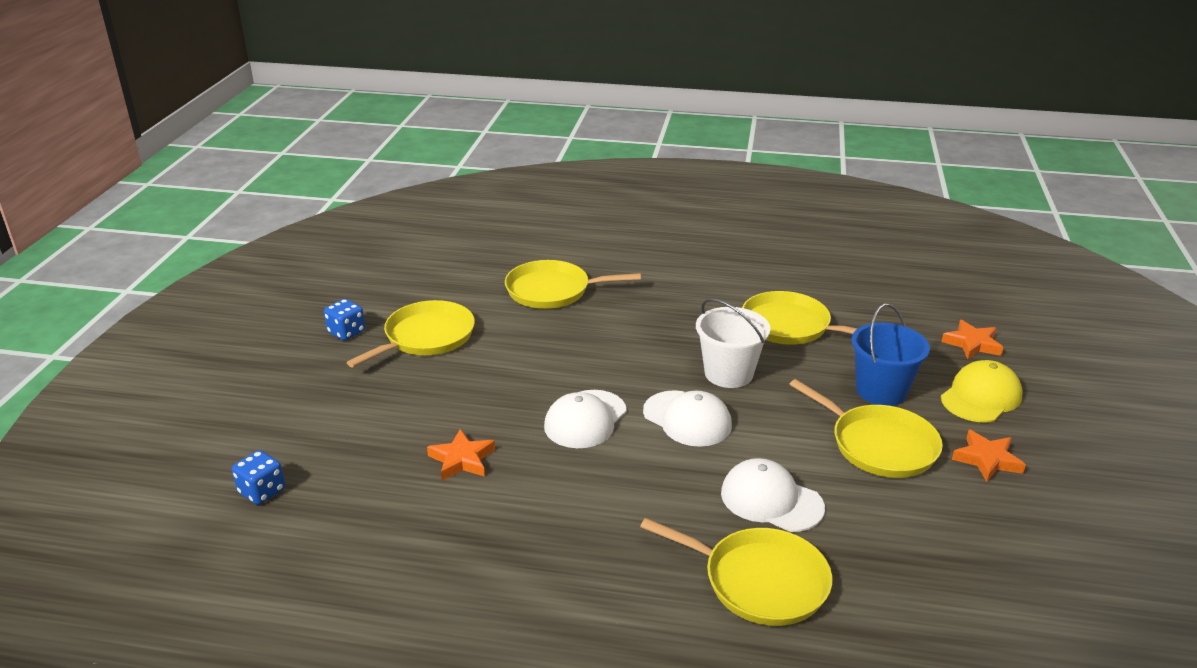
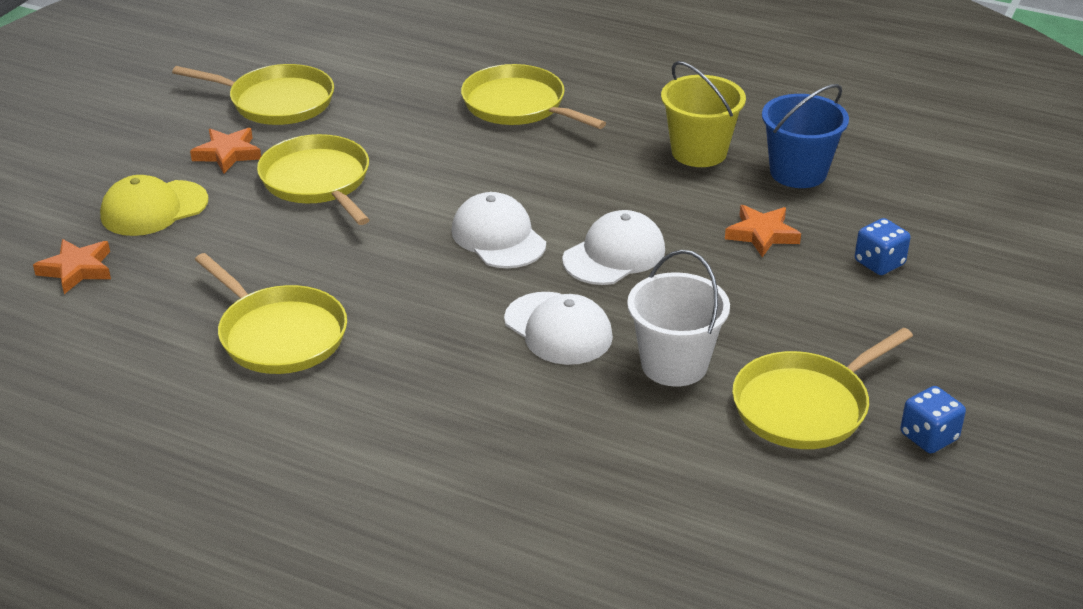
camera: 165 degrees left, 5 degrees up
blue dice [232,450,285,505] -> blue dice moved to [855,218,911,275]
yellow pan [505,260,641,309] -> yellow pan moved to [172,64,334,125]
white bucket [696,298,770,388] -> white bucket moved to [627,250,730,387]
white cap [721,458,825,532] -> white cap moved to [504,292,613,365]
blue bucket [851,303,930,406] -> blue bucket moved to [762,84,849,188]
none -> yellow bucket [661,61,746,167]

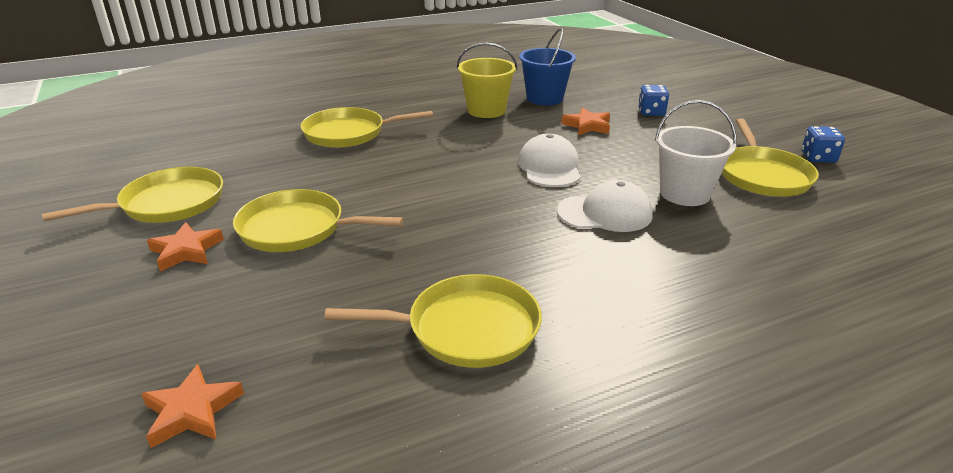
camera: 50 degrees left, 5 degrees down
yellow cap [100,175,208,236] -> none
white cap [451,192,546,268] -> none

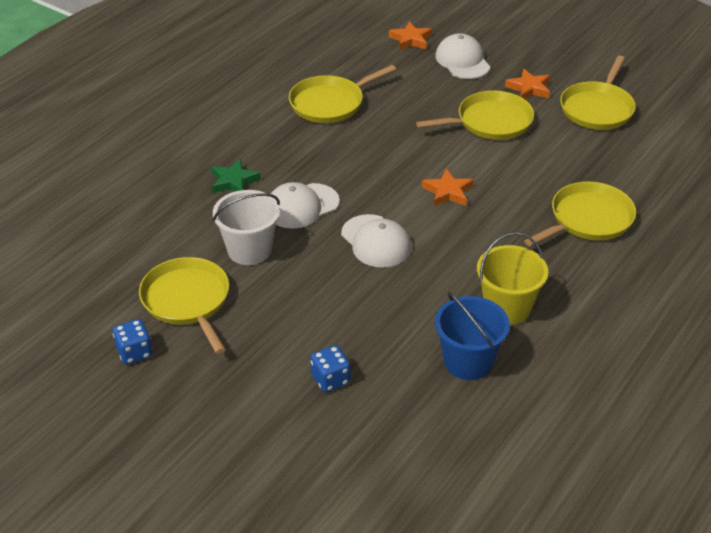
camera: 150 degrees right, 10 degrees up
orange star [561,107,610,135] -> orange star moved to [422,169,474,206]
none -> green star [211,159,261,193]
none -> white cap [435,33,491,79]

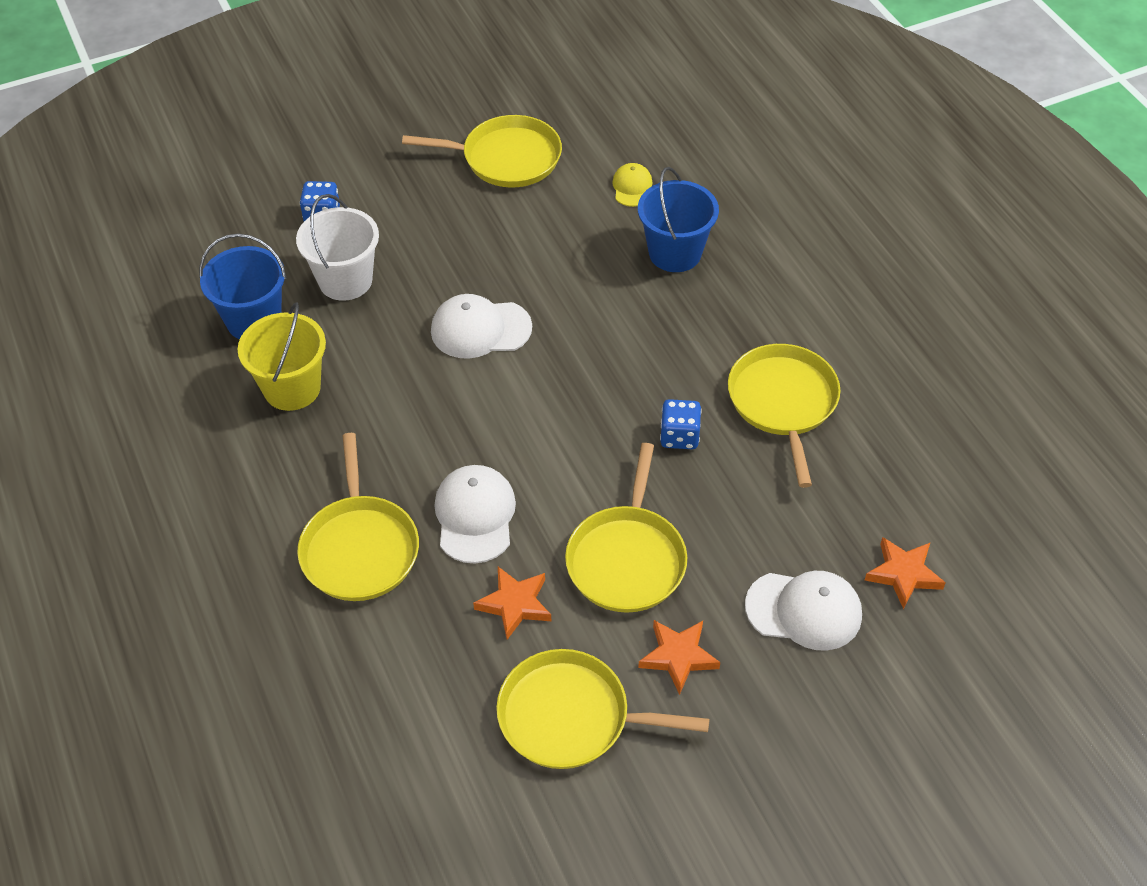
camera: 120 degrees right, 10 degrees up
blue dice [113,319,152,365] -> blue dice moved to [660,399,702,449]
green star [211,159,261,193] -> blue bucket [638,167,719,272]
white bucket [213,190,280,265] -> white bucket moved to [296,194,379,301]
white cap [271,182,340,229] -> white cap moved to [434,465,516,563]
orange star [422,169,474,206] -> orange star moved to [473,567,551,640]
yellow pan [560,56,636,130] -> yellow pan turned 45 degrees counterclockwise [496,649,709,769]
none -> yellow cap [612,163,652,207]

